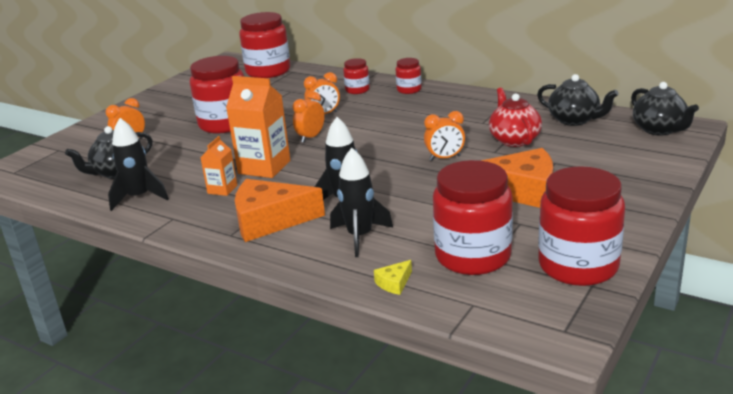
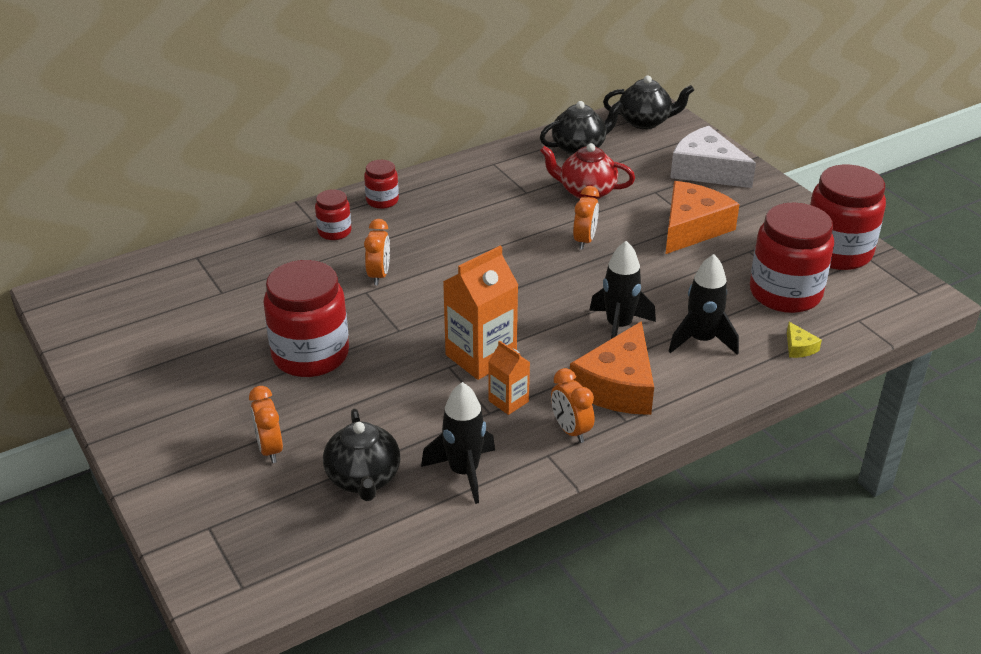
camera: 65 degrees left, 10 degrees up
red jar [239,12,290,78] -> none
orange clock [293,92,325,143] -> orange clock moved to [551,368,594,443]
none -> white cheese [670,126,756,188]

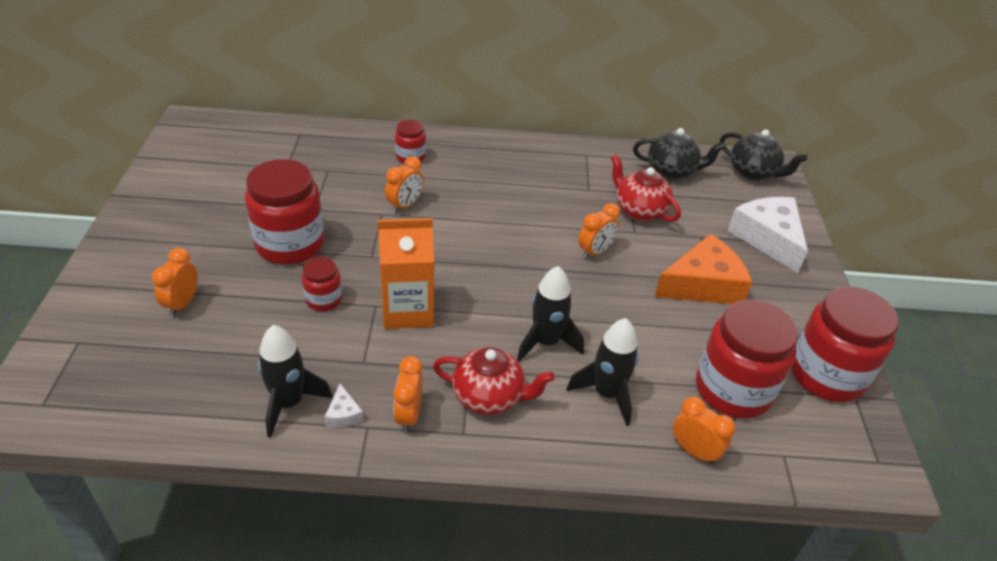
camera: 30 degrees right, 5 degrees up
black teapot [323,409,400,501] -> none
red jar [364,160,399,209] -> red jar moved to [302,257,342,311]
orange carton [488,341,530,415] -> none
orange cheese [570,321,654,415] -> red teapot [433,347,555,415]
yellow cheese [787,322,822,358] -> orange clock [673,397,736,465]
none -> white cheese [325,384,364,427]

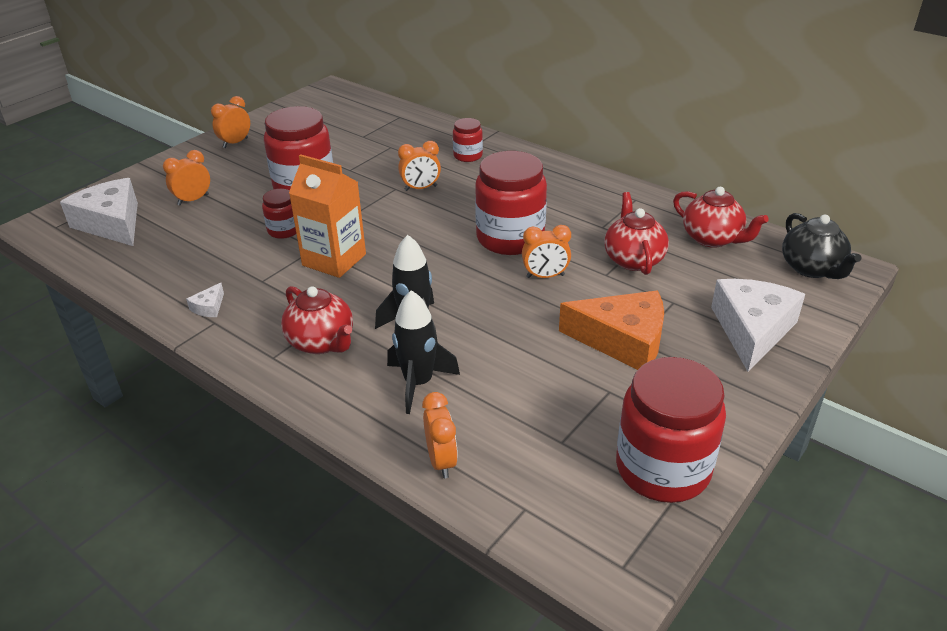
camera: 40 degrees right, 5 degrees down
black rocket [258,325,332,438] -> none
orange clock [393,356,423,433] -> orange clock moved to [211,96,250,148]
black teapot [633,128,726,180] -> red teapot [673,187,769,248]
red jar [696,300,798,419] -> red jar moved to [475,151,547,255]
none -> white cheese [60,178,138,246]

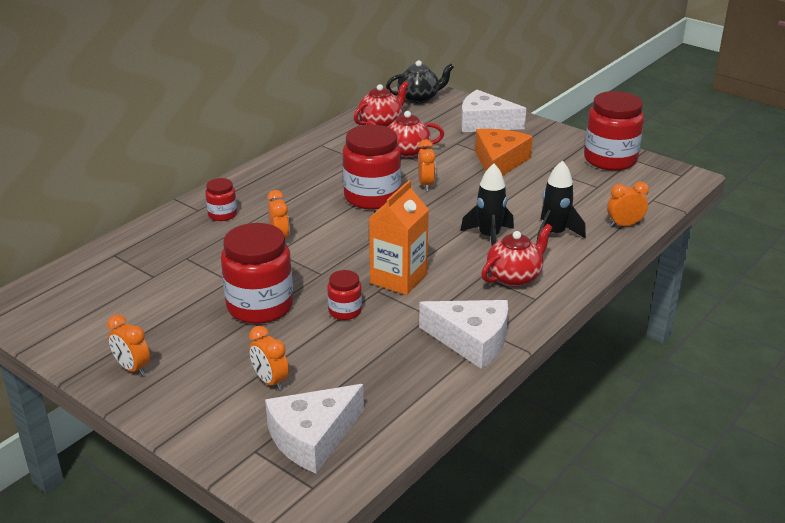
camera: 90 degrees left, 5 degrees down
white cheese [186,283,224,317] -> white cheese [419,300,508,369], size x2.44

